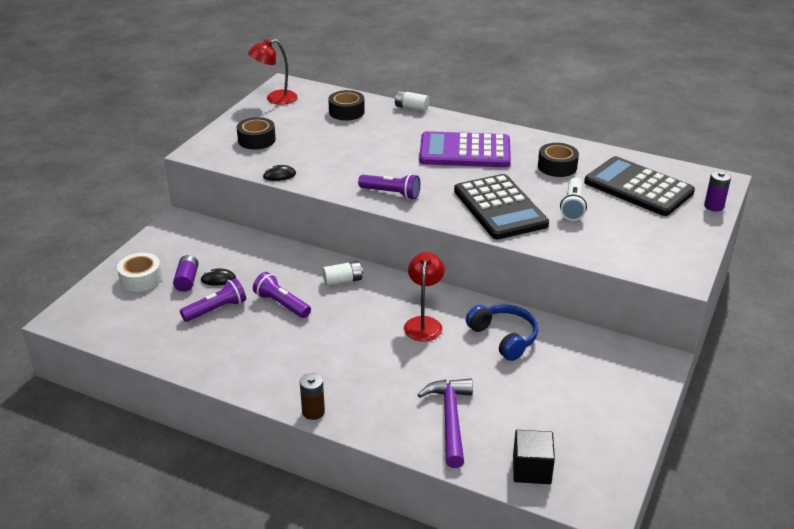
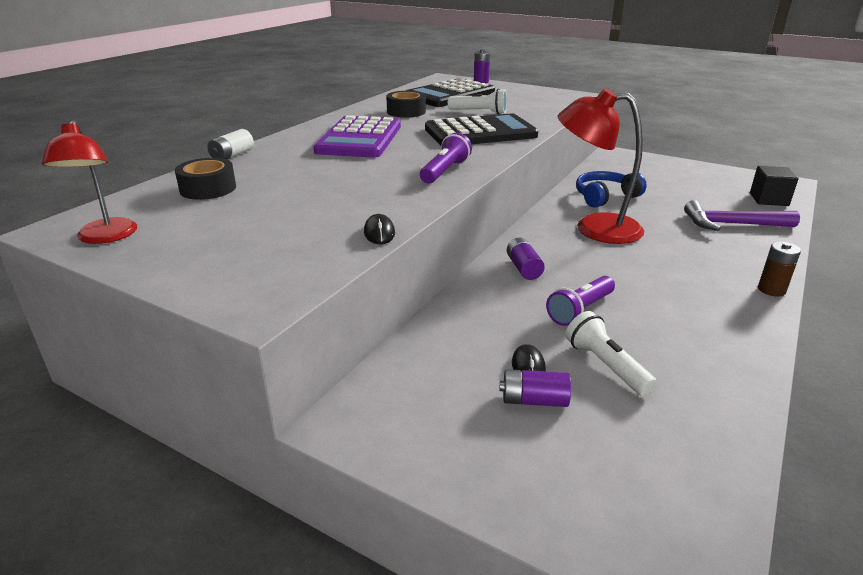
camera: 85 degrees left, 5 degrees down
white tape [117,253,162,292] -> none
purple flashlight [180,278,246,322] -> white flashlight [566,311,657,396]
black tape [237,117,276,150] -> none
white battery [322,261,363,286] -> purple battery [507,238,545,280]
red lamp [404,252,445,341] -> red lamp [558,89,644,244], size x1.60

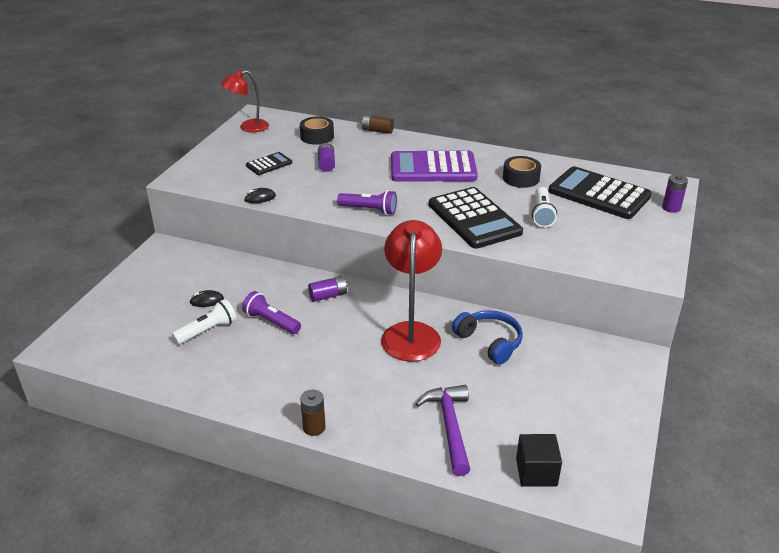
camera: 80 degrees right, 5 degrees up
white battery [208,129,254,159] -> brown battery [361,115,394,134]
purple battery [500,369,571,407] -> purple battery moved to [318,143,335,172]
none -> black calculator [246,152,292,175]

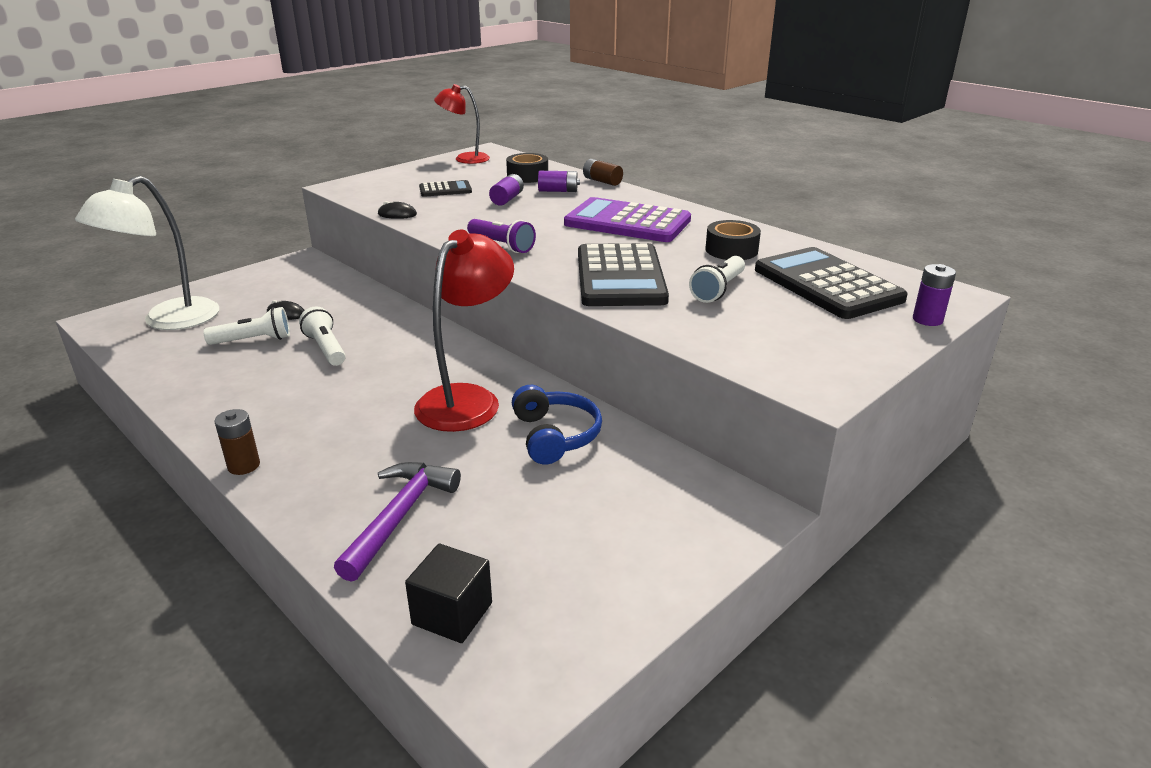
camera: 25 degrees right, 5 degrees down
purple flashlight [242,291,301,334] -> white flashlight [299,306,346,366]
purple battery [308,276,348,302] -> purple battery moved to [538,171,580,192]
none -> white lamp [75,176,219,330]

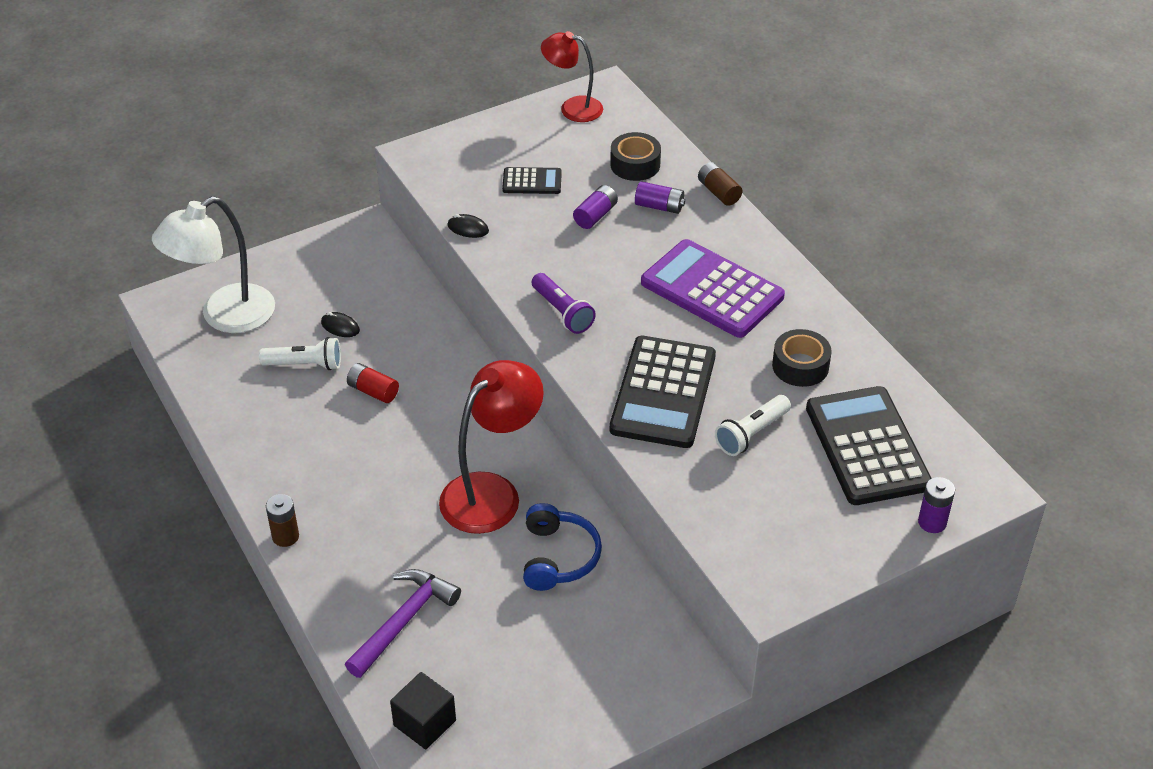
camera: 15 degrees right, 15 degrees up
white flashlight [299,306,346,366] -> red battery [347,363,399,403]

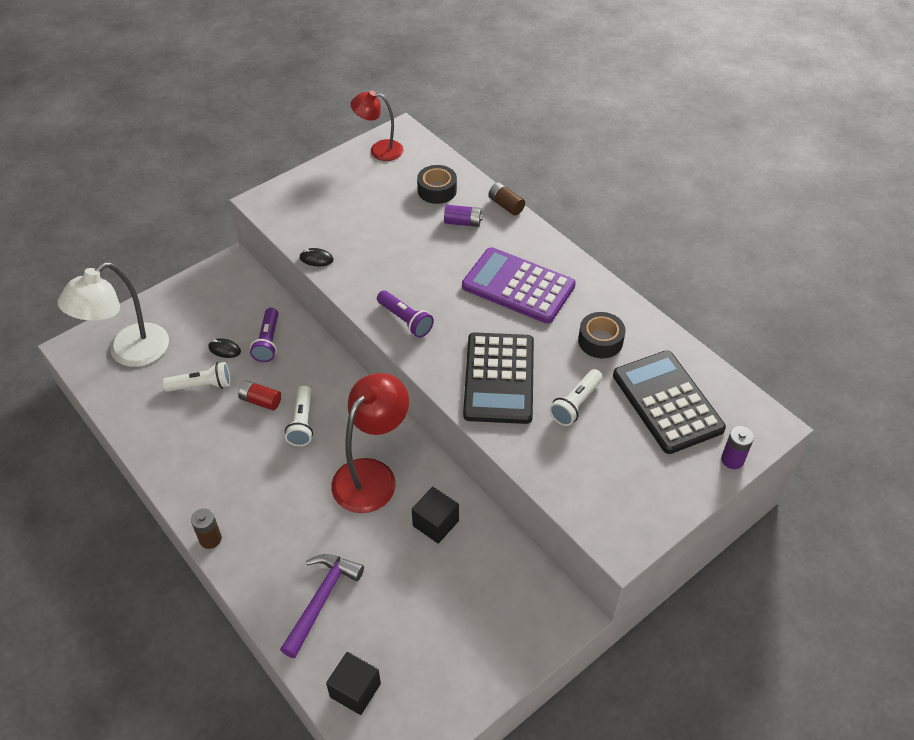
camera: 10 degrees left, 5 degrees up
black calculator [502,167,562,194] -> none
blue headphones [523,503,602,591] -> black cube [412,487,459,544]
purple battery [573,185,618,229] -> none
none -> purple flashlight [250,308,278,362]
none -> white flashlight [285,385,313,446]

